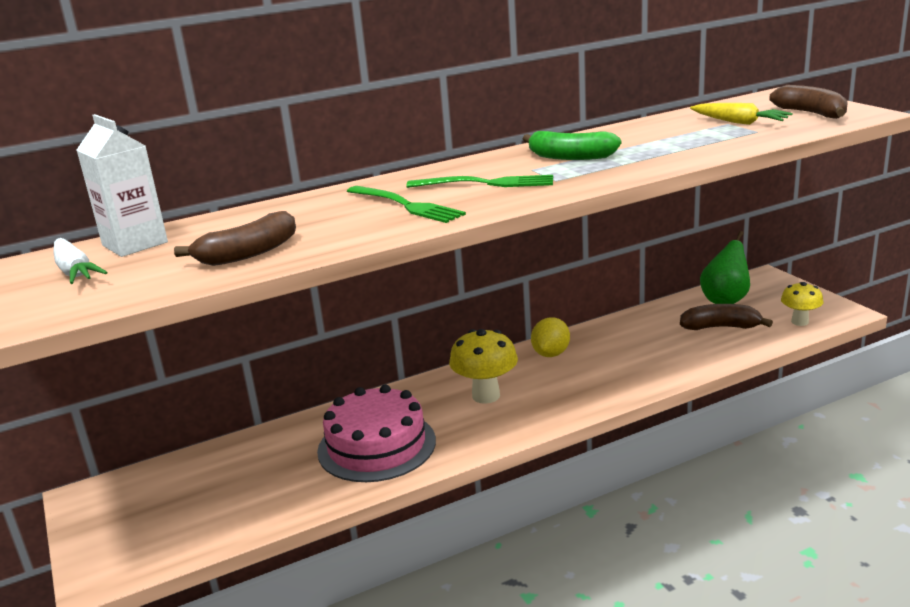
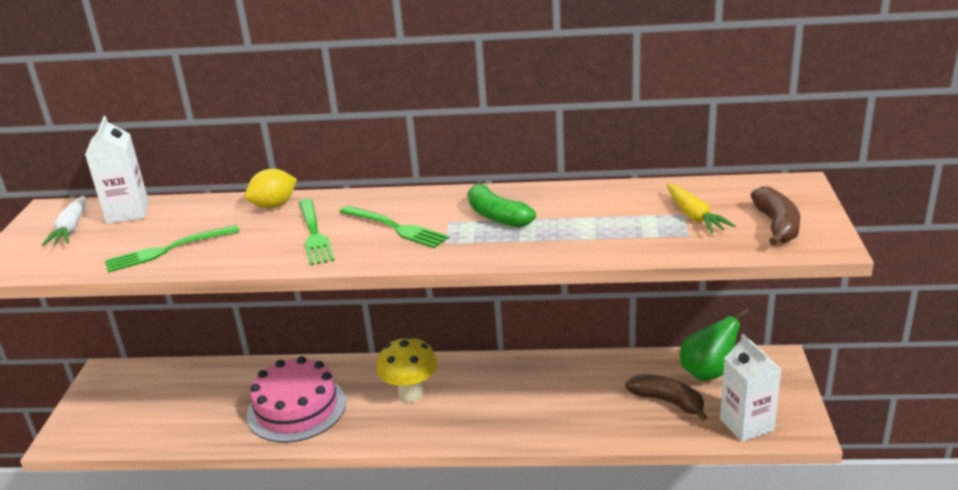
camera: 30 degrees right, 5 degrees up
brown banana [174,211,296,266] -> green fork [105,225,240,273]
yellow lemon [531,317,570,357] -> yellow lemon moved to [245,169,297,208]
yellow mushroom [781,282,823,326] -> white carton [720,334,782,442]

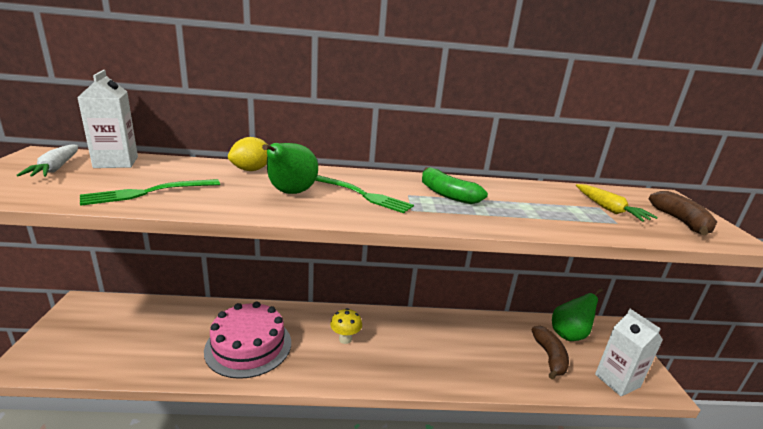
camera: 10 degrees left, 5 degrees down
green fork [299,199,335,265] -> green pear [262,143,318,194]
yellow mushroom [377,336,438,403] -> yellow mushroom [330,308,362,344], size x0.64
brown banana [626,374,707,421] -> brown banana turned 60 degrees clockwise [531,326,569,380]

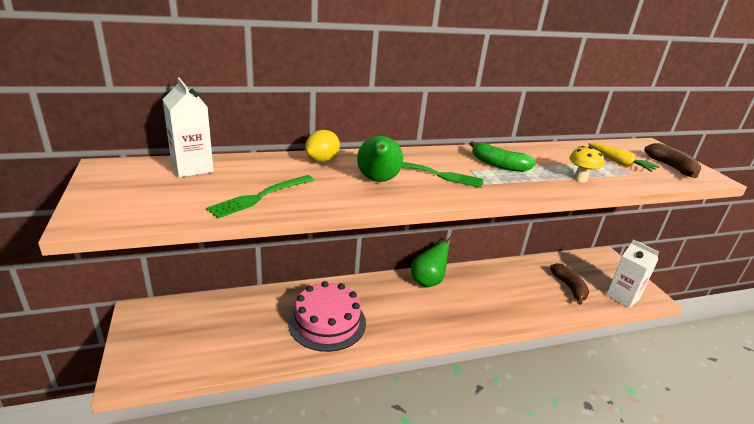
camera: 15 degrees left, 5 degrees up
white carrot [17,144,78,177] -> none
yellow mushroom [330,308,362,344] -> yellow mushroom moved to [569,146,604,182]
green pear [552,288,603,341] -> green pear moved to [411,235,453,288]

